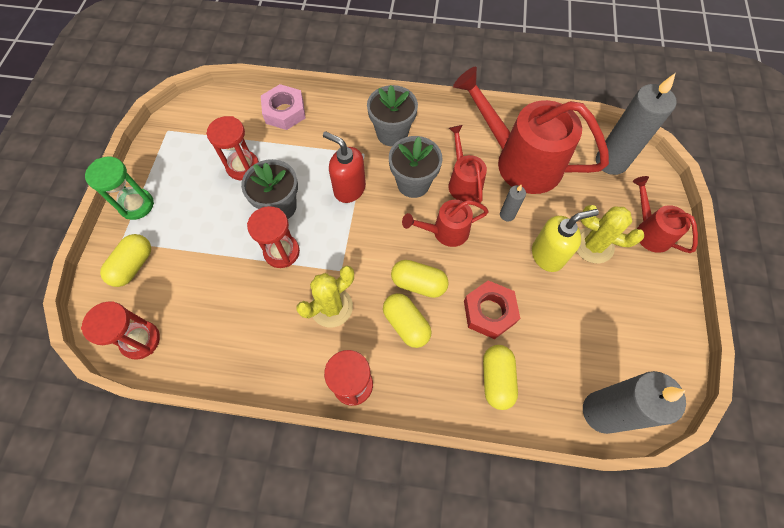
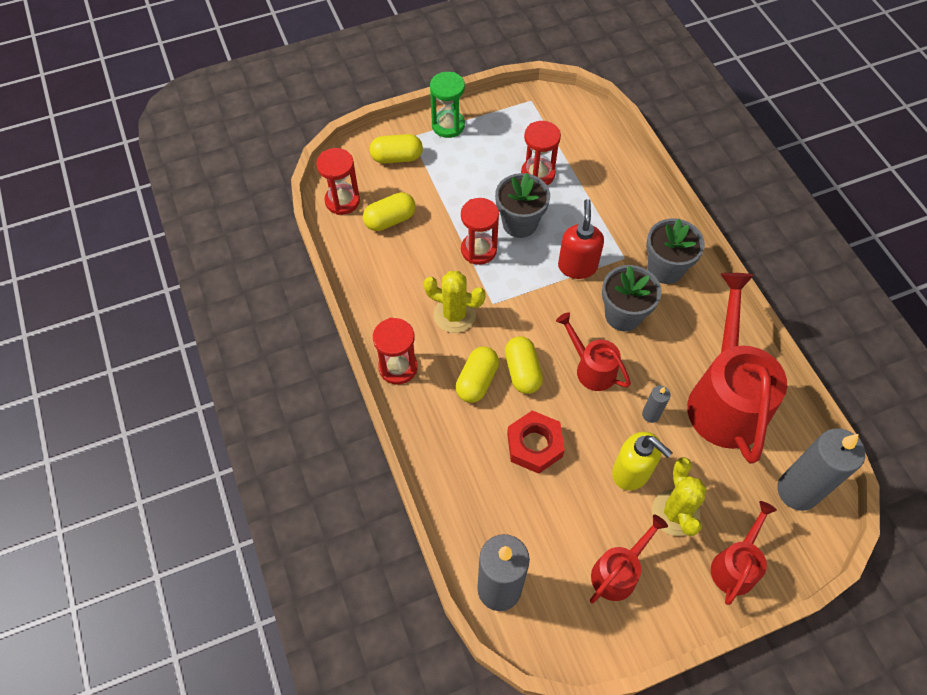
camera: 60 degrees right, 5 degrees down
pink nut [261,84,306,130] -> none
red watering can [449,125,487,203] -> red watering can moved to [590,515,668,604]
yellow capsule [483,345,518,410] -> yellow capsule moved to [363,192,416,231]

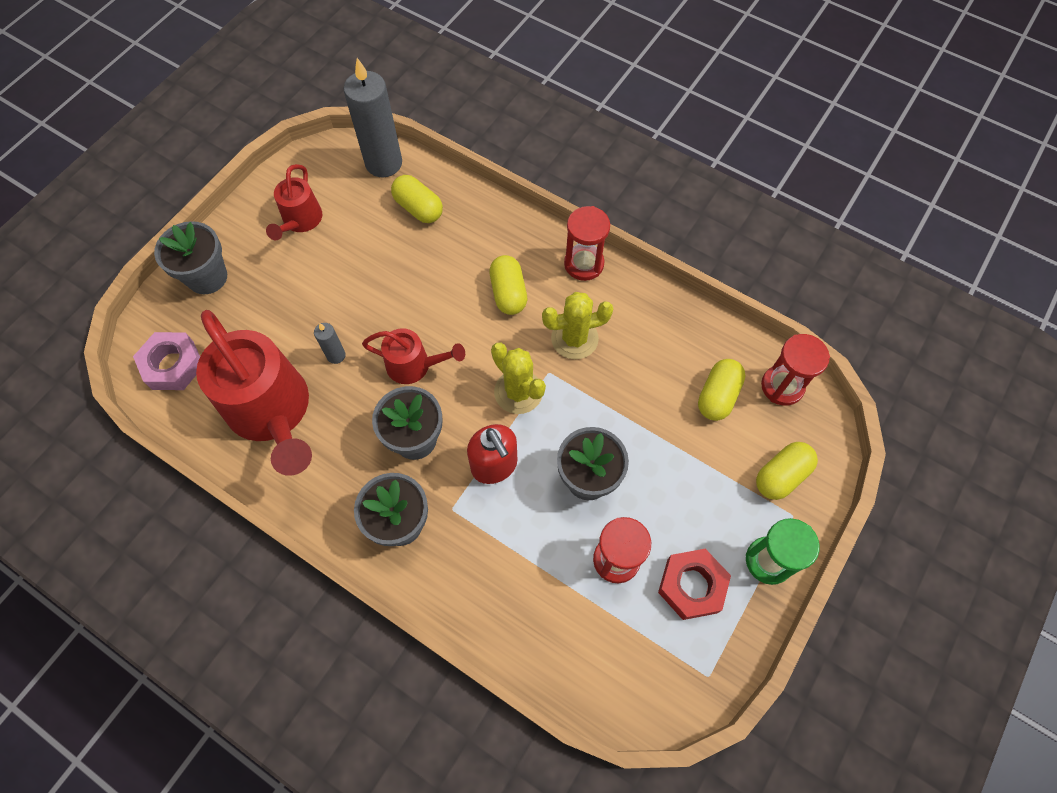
camera: 145 degrees right, 5 degrees up
red hourglass [461,198,499,265] -> none
yellow capsule [505,336,543,394] -> yellow capsule moved to [391,175,443,223]
red nut [507,410,565,474] -> red nut moved to [658,549,731,620]
yellow soap dispenser [612,432,673,490] -> none
yellow cactus [652,457,707,536] -> yellow cactus moved to [491,343,546,414]
red watering can [711,501,777,605] -> grey flower pot [154,221,227,294]
grey candle [777,428,865,511] -> pink nut [133,332,200,390]

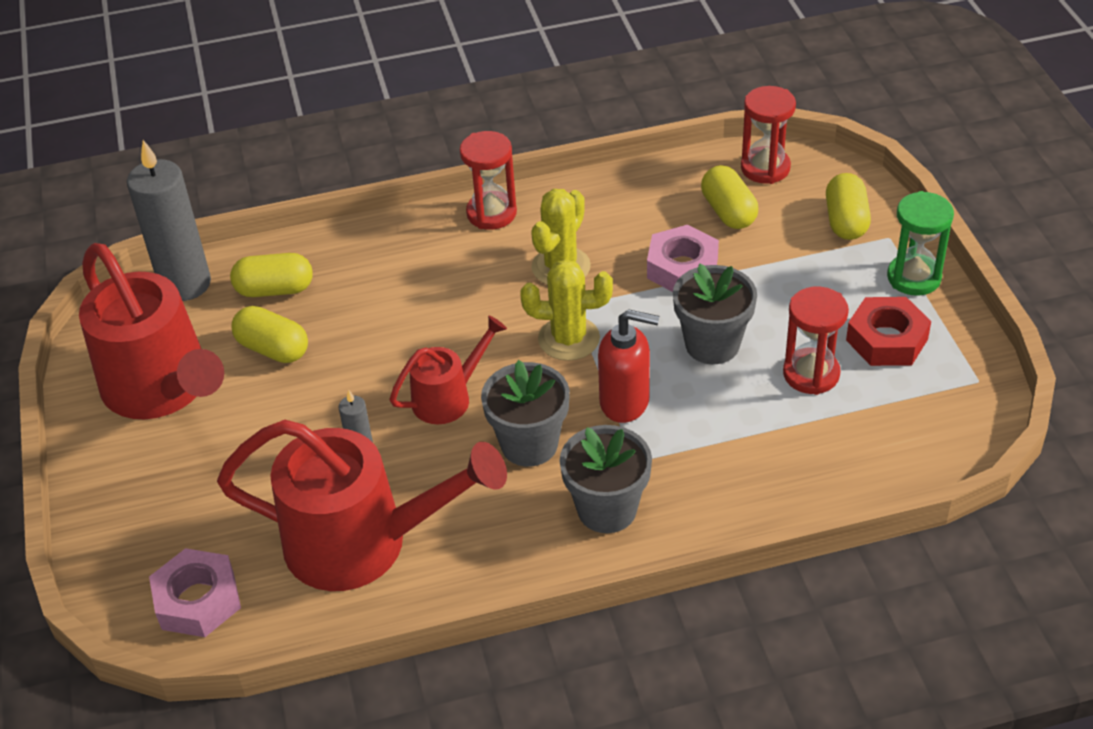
camera: 45 degrees left, 20 degrees down
grey flower pot [154,221,227,294] -> none
red watering can [266,164,322,240] -> red watering can [79,243,224,419], size x1.93
yellow capsule [489,255,527,315] -> yellow capsule moved to [231,306,308,363]
none -> pink nut [647,225,719,292]

